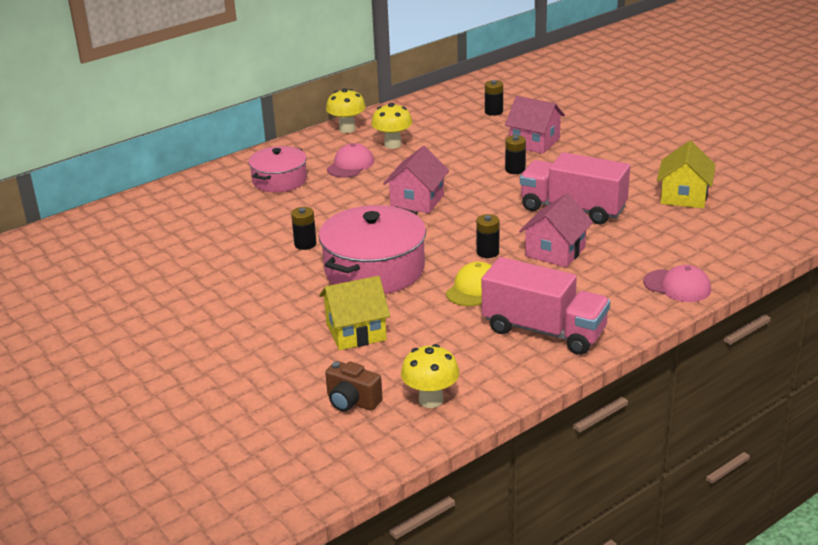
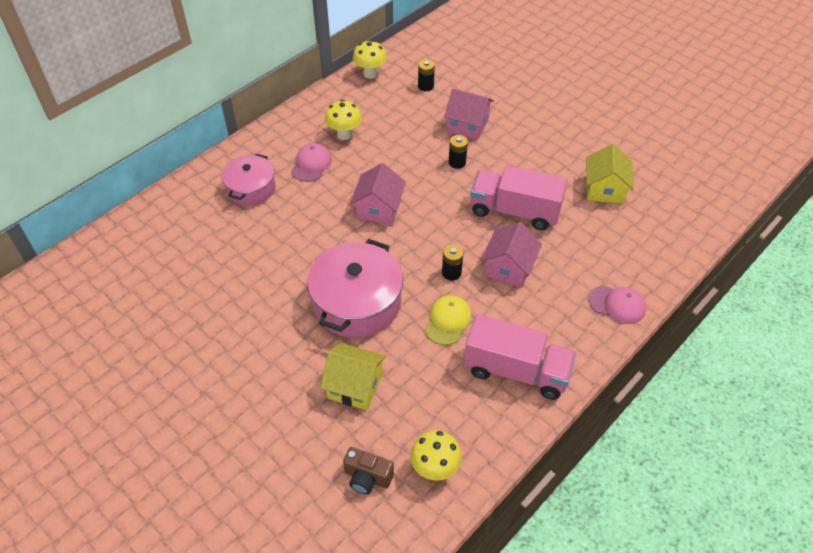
camera: 10 degrees left, 20 degrees up
black battery [291,207,317,250] -> none
yellow house [319,276,390,350] -> yellow house turned 45 degrees clockwise [320,343,386,410]
yellow mushroom [326,88,366,133] -> yellow mushroom moved to [353,40,387,79]

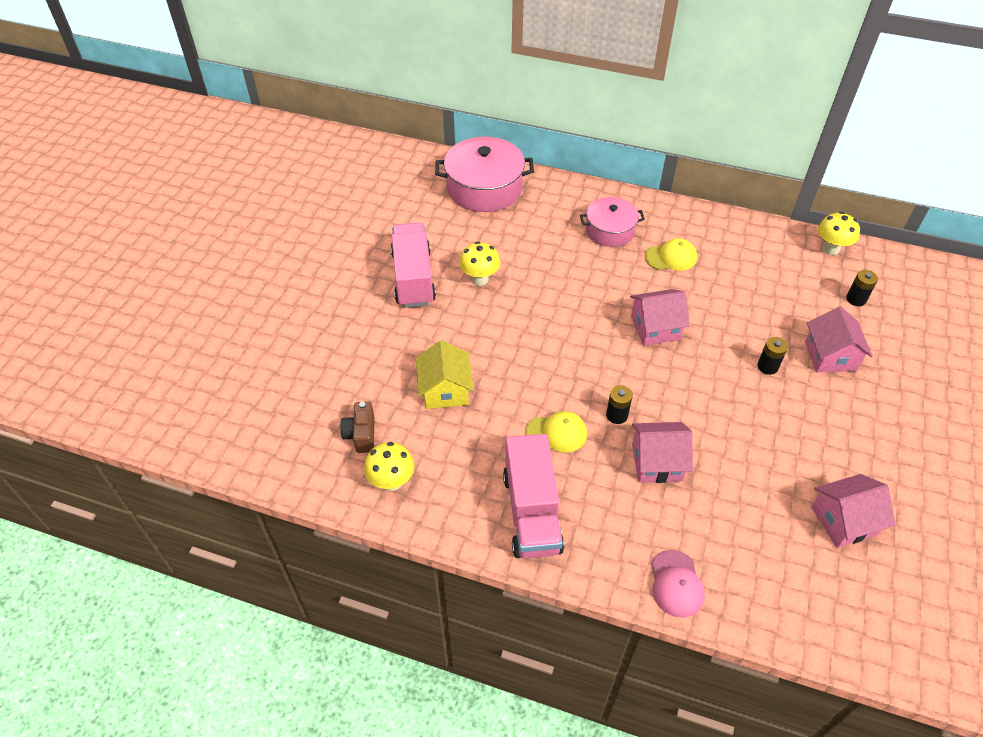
camera: 65 degrees right, 0 degrees up
pink cap [291,143,332,182] -> yellow cap [645,238,697,271]
pink pot [307,239,403,338] -> pink pot moved to [435,137,534,212]
yellow mushroom [325,99,362,140] -> yellow mushroom moved to [459,241,500,286]
pink truck [470,166,567,230] -> pink truck moved to [391,223,436,308]
yellow house [586,144,634,204] -> pink house [811,474,895,548]

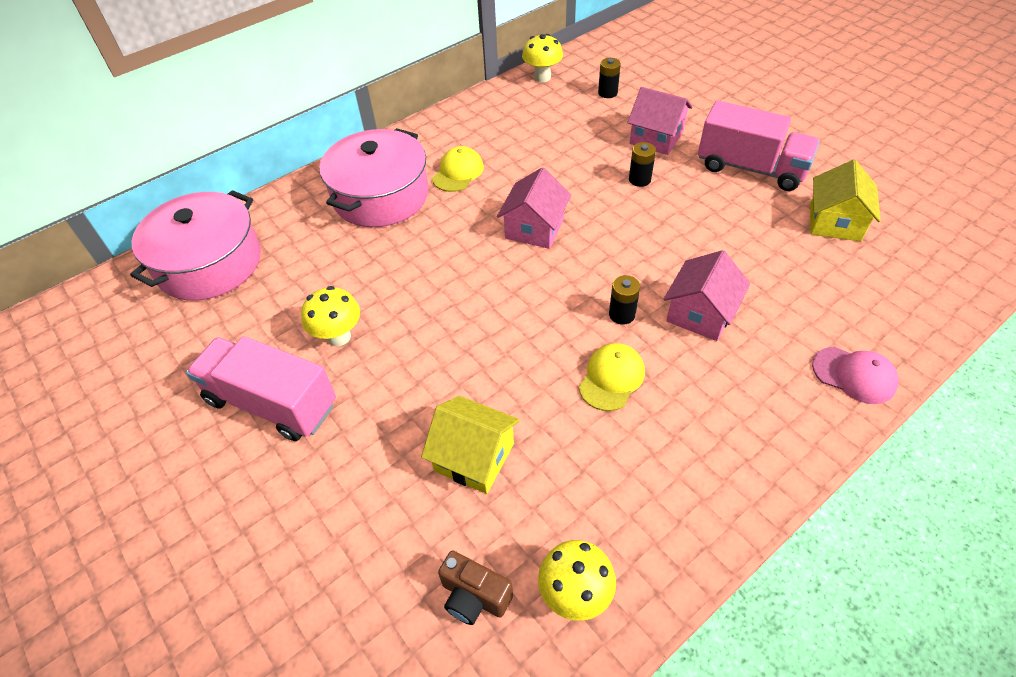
camera: 55 degrees left, 0 degrees up
pink truck [503,434,564,558] -> pink truck moved to [698,100,820,191]
pink pot [580,197,645,247] -> pink pot [320,128,428,227], size x1.60
pink house [811,474,895,548] -> yellow house [810,160,881,242]

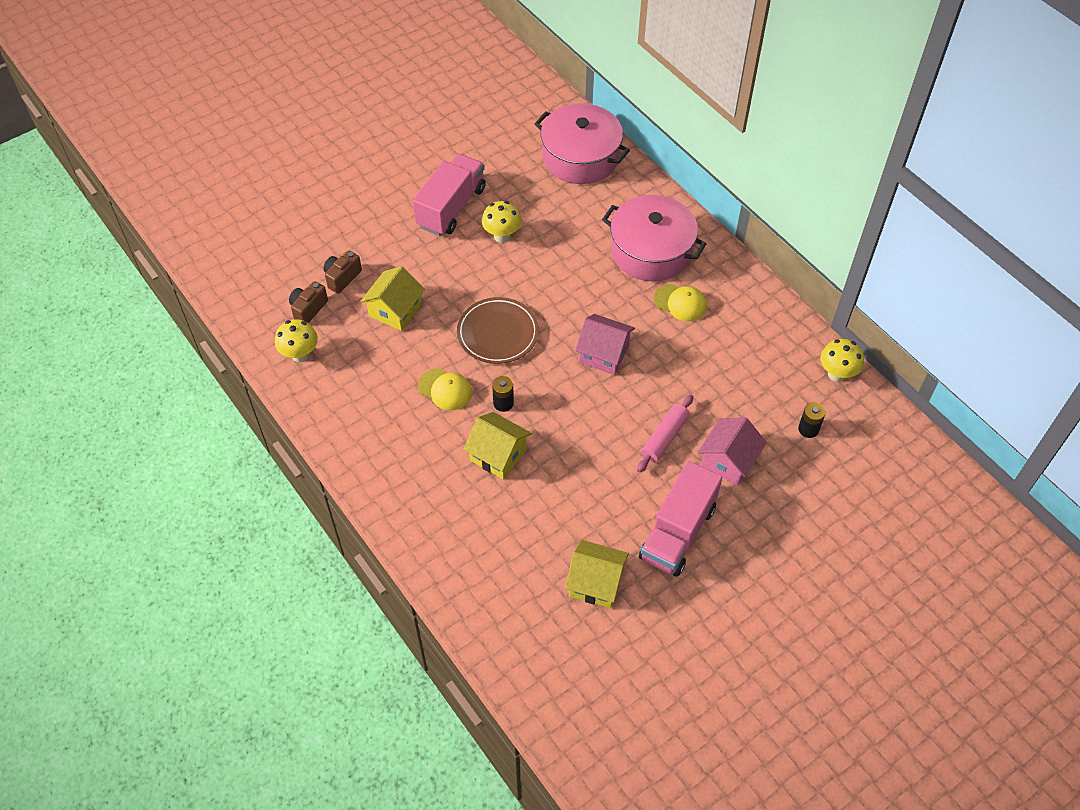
camera: 90 degrees right, 5 degrees up
black battery [629,142,656,187] -> pink rolling pin [637,395,693,473]
pink house [664,250,750,341] -> yellow house [463,412,532,480]
pink cap [812,347,898,404] -> none
none -> brown camera [324,251,362,294]
none -> brown plate [457,297,539,364]

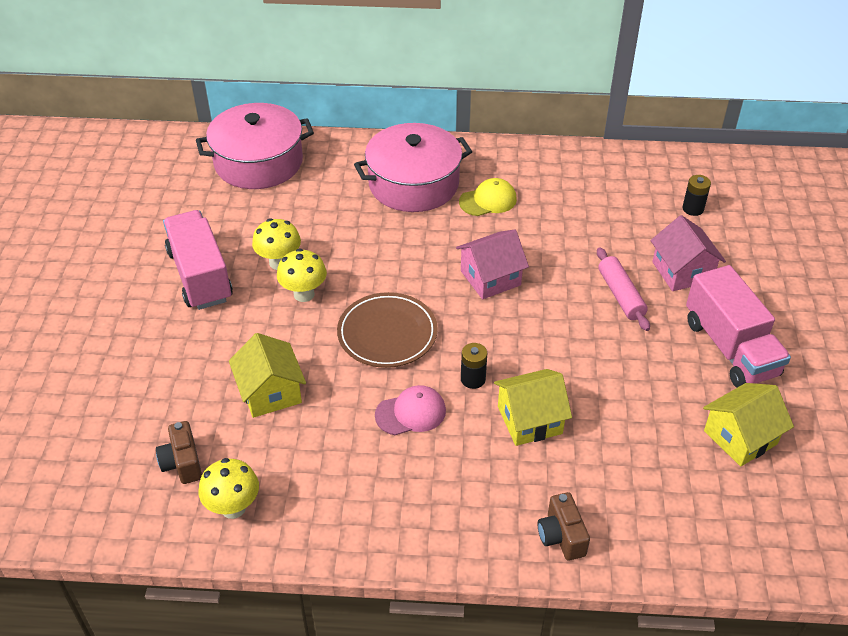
camera: 50 degrees left, 10 degrees down
brown camera [324,251,362,294] -> brown camera moved to [538,492,590,561]
yellow cap [418,369,472,410] -> pink cap [375,385,446,435]
yellow mushroom [820,339,864,382] -> yellow mushroom moved to [277,248,327,302]

